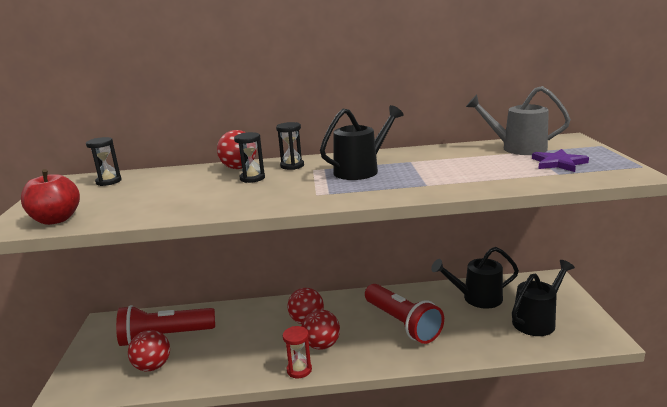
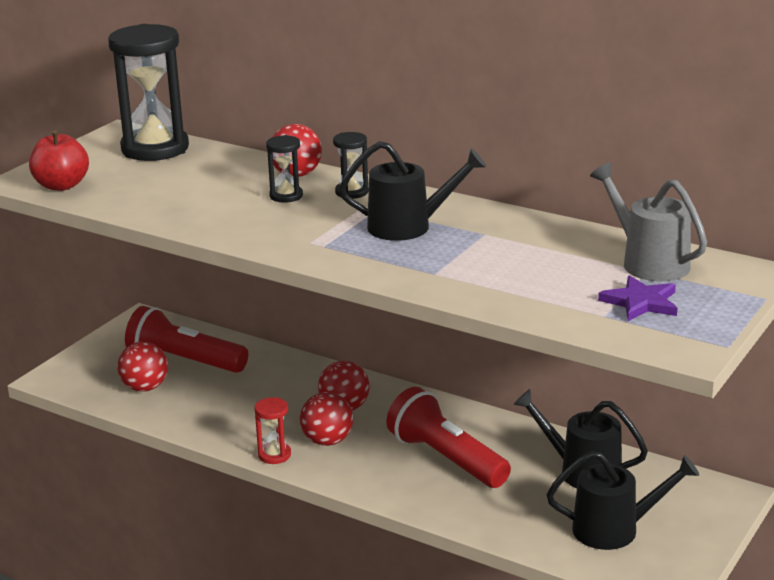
camera: 35 degrees right, 5 degrees up
black hourglass [86,137,121,186] -> black hourglass [108,24,189,161], size x2.19
red flashlight [365,284,444,344] -> red flashlight turned 135 degrees clockwise [386,387,511,488]

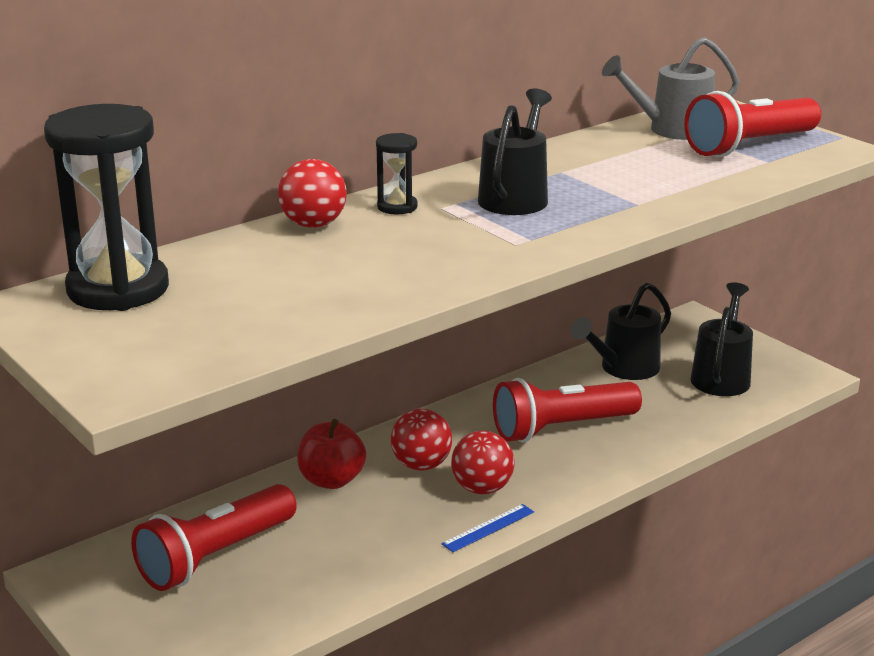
camera: 70 degrees left, 0 degrees up
red apple [29,130,89,191] -> red apple moved to [297,419,366,489]
red ball [117,342,168,392] -> none
red hourglass [255,397,291,464] -> blue ruler [442,504,534,552]
black hourglass [266,135,303,203] -> none
purple star [598,275,677,321] -> red flashlight [684,91,821,157]

